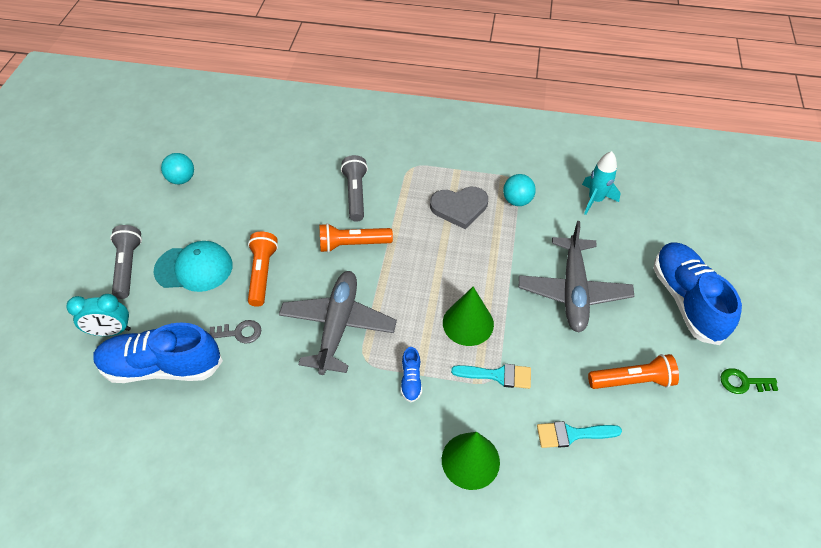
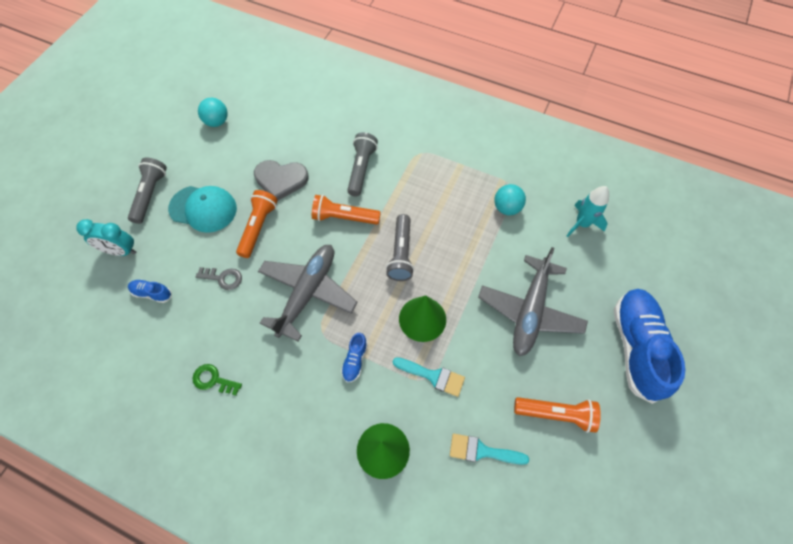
camera: 15 degrees right, 10 degrees up
blue shoe [93,323,223,383] -> blue shoe [128,280,172,303], size x0.42
grey heart [430,187,488,229] -> grey heart moved to [254,160,309,200]
green key [720,368,778,394] -> green key moved to [193,364,242,396]
none -> grey flashlight [386,214,414,281]

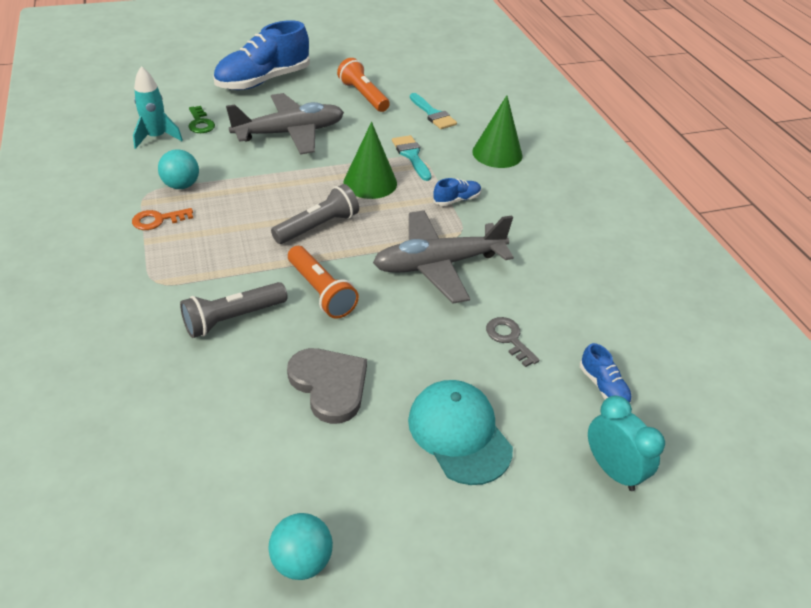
camera: 135 degrees left, 20 degrees down
grey flashlight [128,157,167,224] -> none
green key [193,364,242,396] -> green key moved to [188,106,215,133]
orange flashlight [236,190,278,258] -> none
none -> orange key [132,208,193,230]

